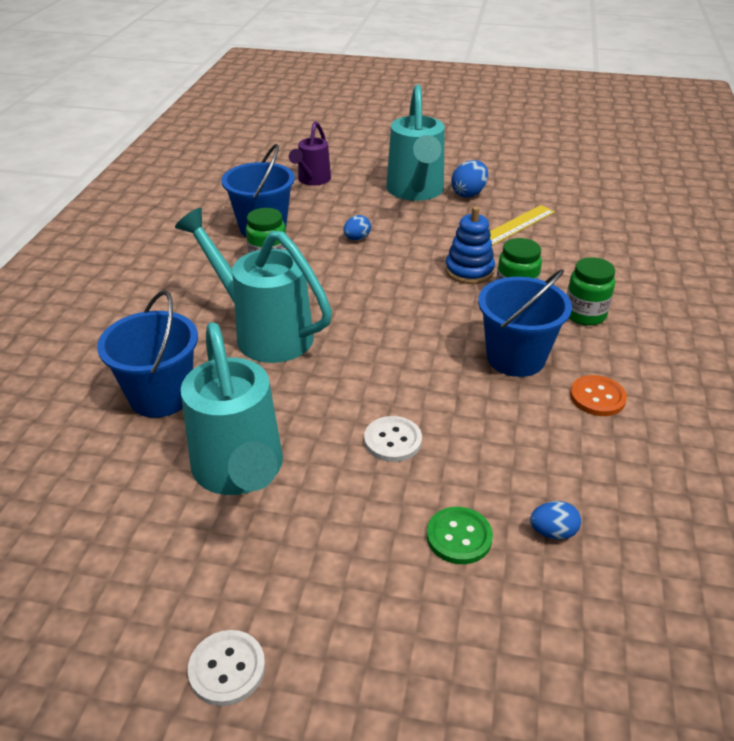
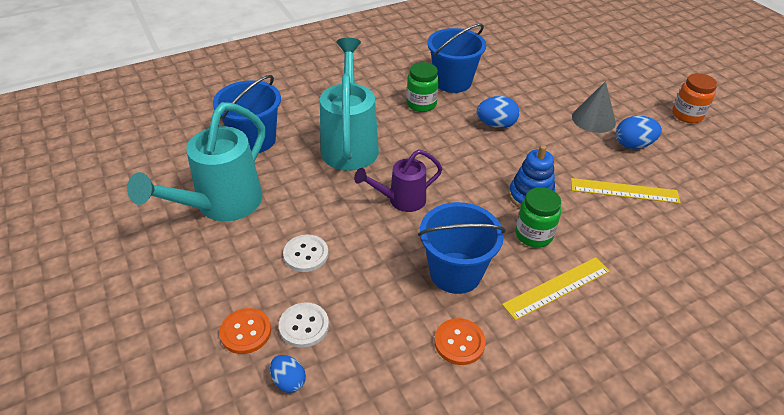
camera: 50 degrees right, 5 degrees up
white button [188,630,265,706] -> white button moved to [279,302,329,348]
purple watering can [289,121,331,185] -> purple watering can moved to [354,149,443,212]
blue egg [343,215,371,240] -> blue egg [477,96,520,128], size x1.53
turquoise watering can [386,85,445,201] -> grey cone [572,81,616,133]
green button [427,507,493,564] -> orange button [219,308,271,354]
green jar [567,257,615,326] -> yellow ruler [502,257,610,320]
none -> orange jar [672,73,717,123]

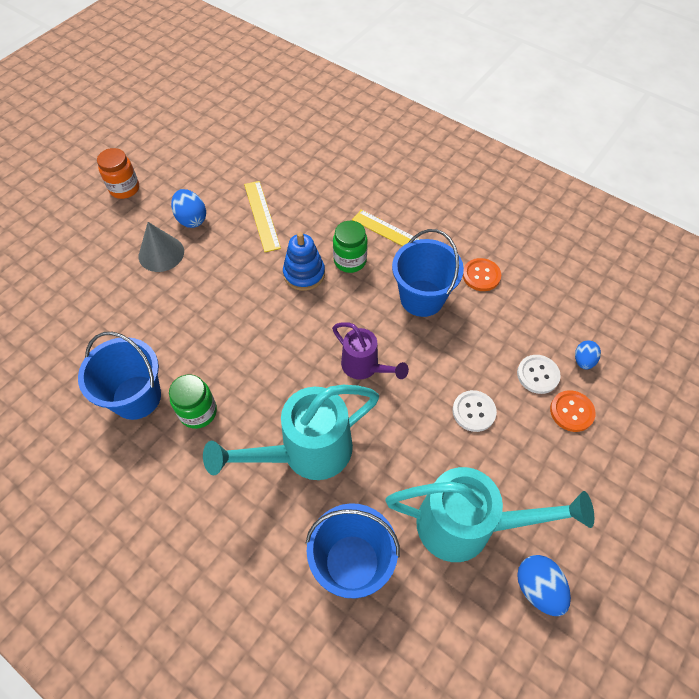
camera: 115 degrees left, 15 degrees up
blue egg [477,96,520,128] -> blue egg moved to [517,555,571,616]

